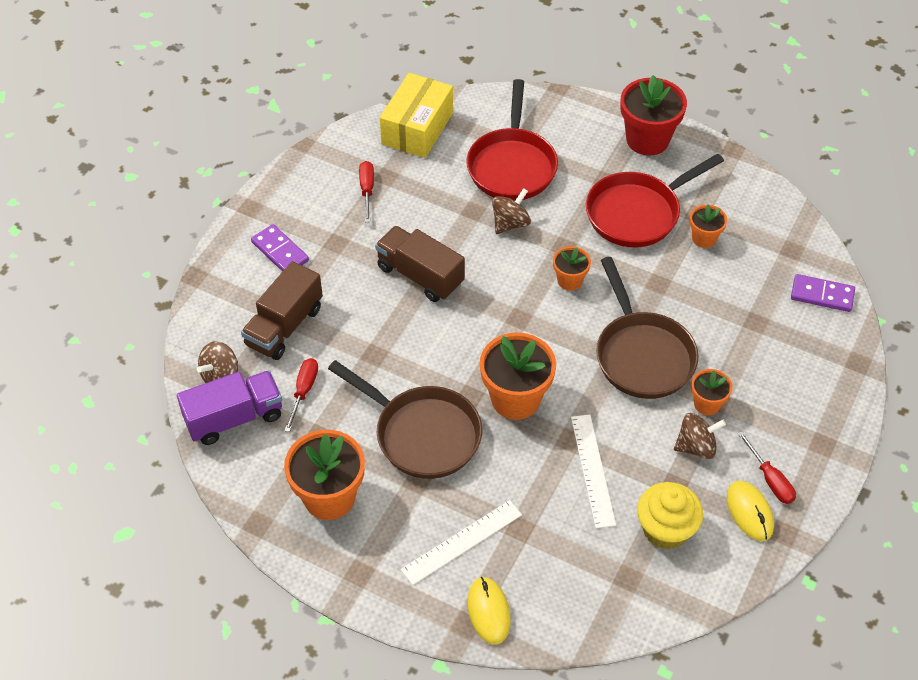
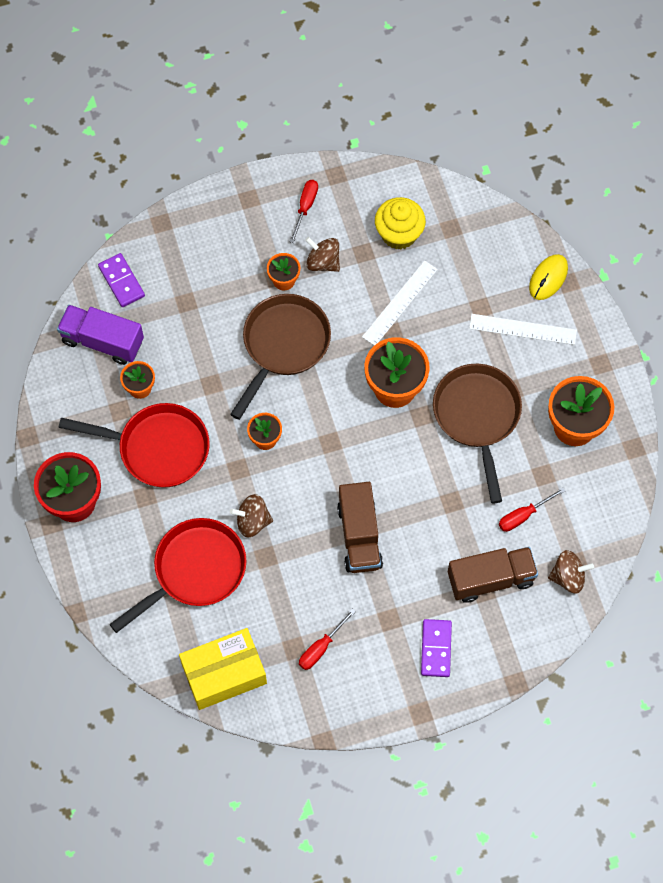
camera: 135 degrees left, 15 degrees up
purple truck [177,371,282,445] -> purple truck moved to [57,305,144,365]
yellow mouse [727,481,774,541] -> none

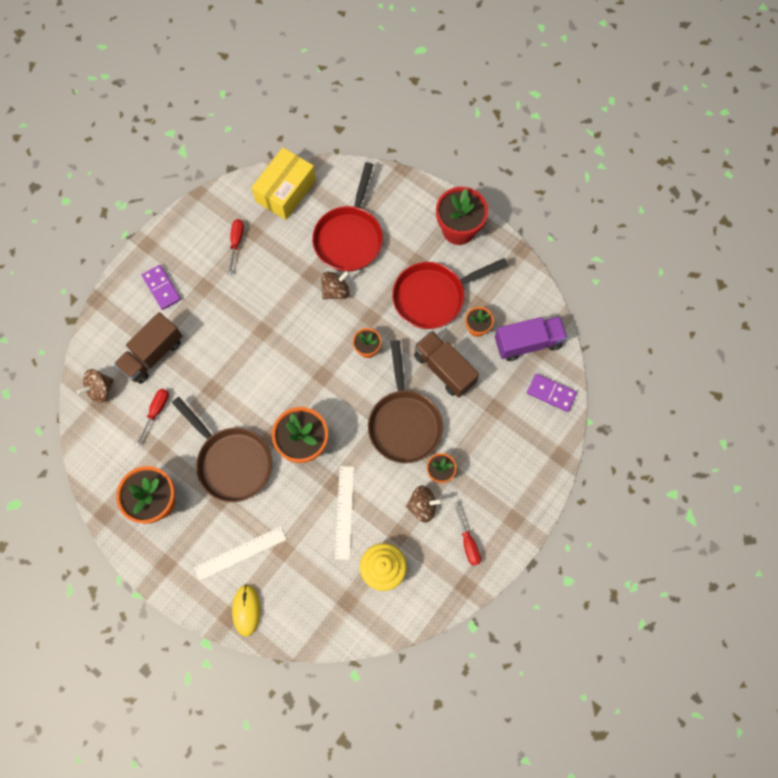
camera: 145 degrees right, 5 degrees up
brown truck [337,482,383,573] -> brown truck moved to [414,331,479,398]

